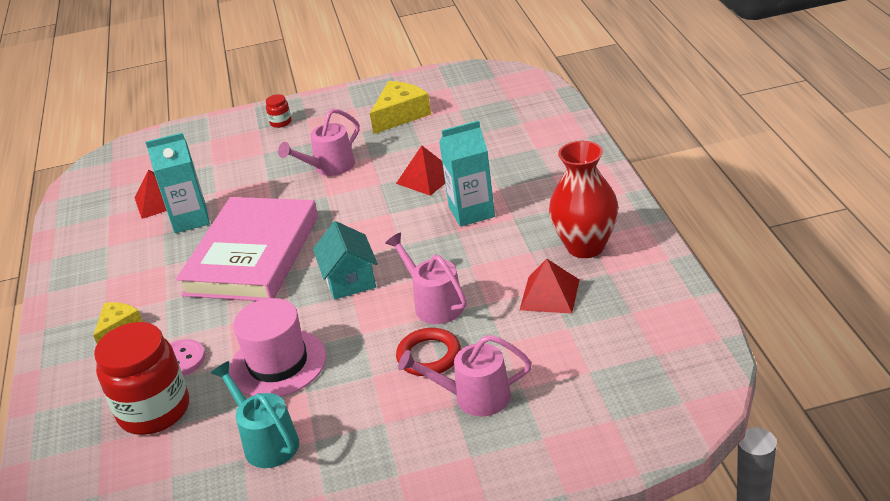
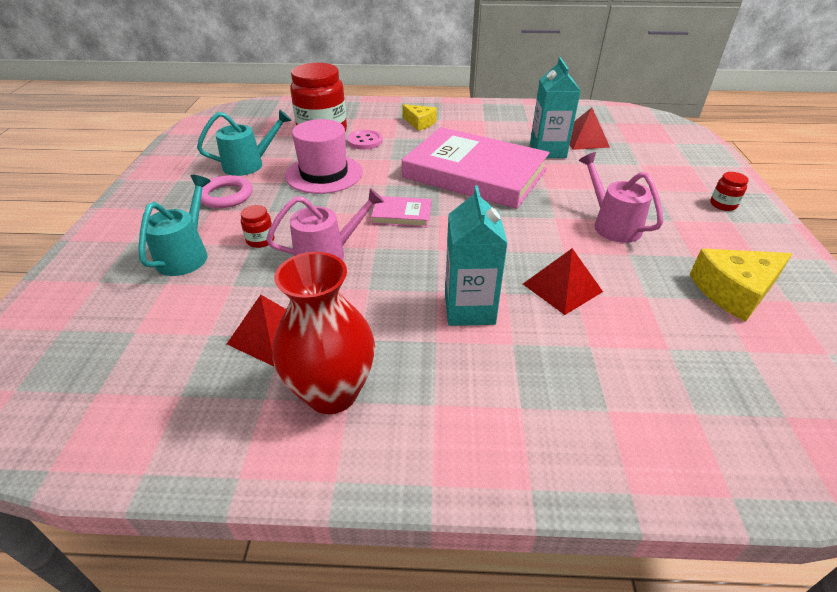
camera: 100 degrees right, 5 degrees up
turquoise house [313,221,378,299] -> pink book [371,196,431,227]
yellow cheese [370,81,431,134] -> yellow cheese turned 105 degrees clockwise [690,249,792,322]
red ring [396,328,461,376] -> red jar [241,205,274,248]
pink watering can [398,335,532,417] -> turquoise watering can [138,175,211,276]
none -> pink ring [201,175,252,208]

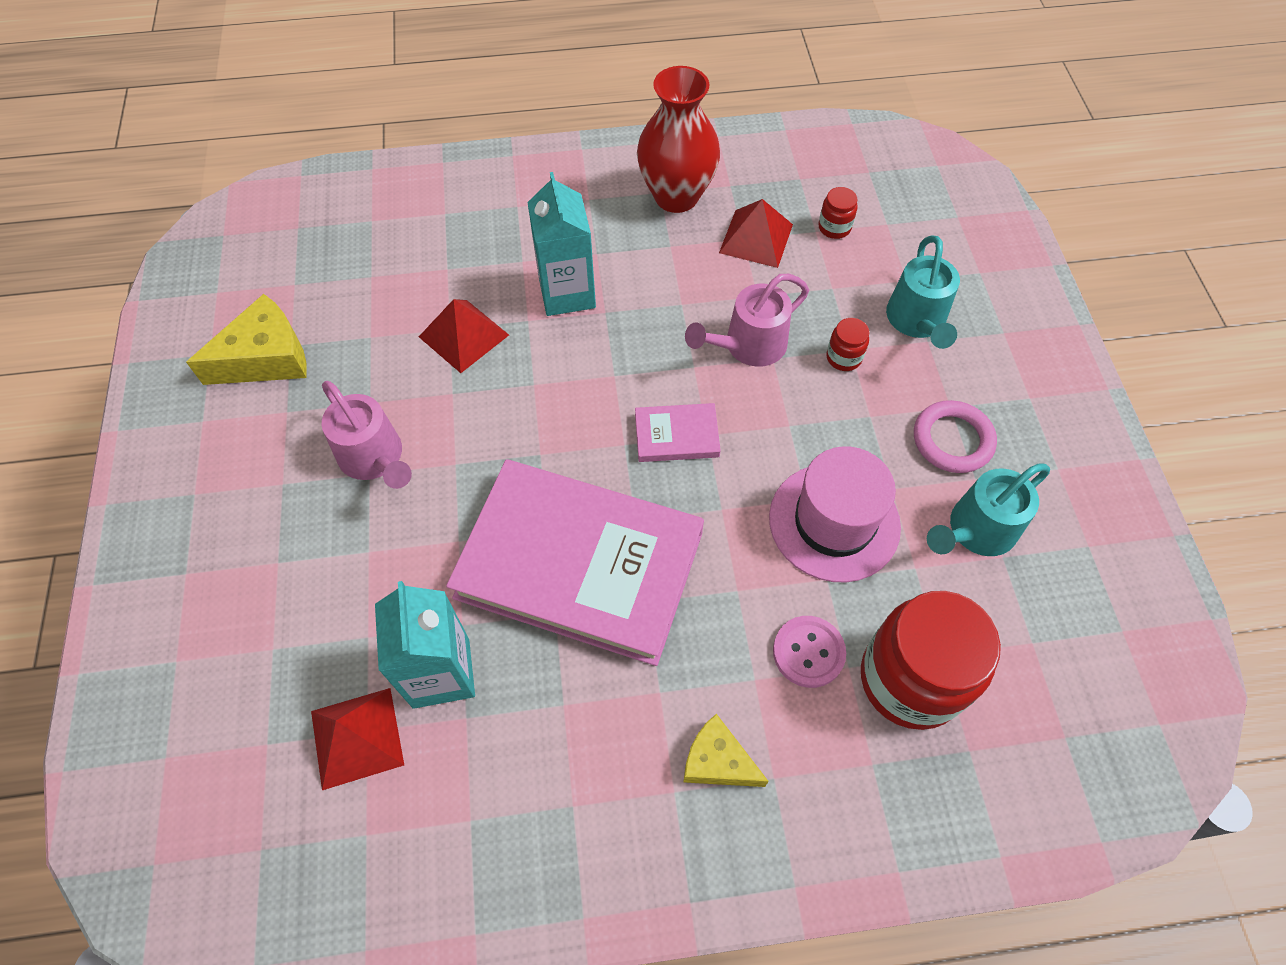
camera: 170 degrees right, 20 degrees up
red jar [710,172,749,211] -> red jar moved to [818,187,858,239]

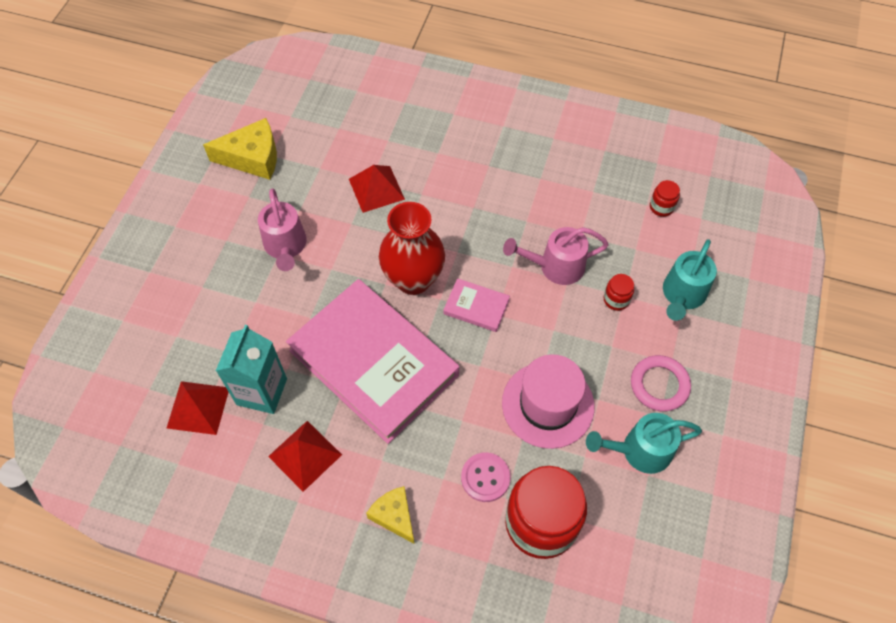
camera: 25 degrees right, 0 degrees up
turquoise carton [527,172,596,316] -> none
red vase [637,66,720,213] -> red vase moved to [379,202,445,295]
red pyramid [719,199,793,268] -> red pyramid moved to [268,421,342,492]

